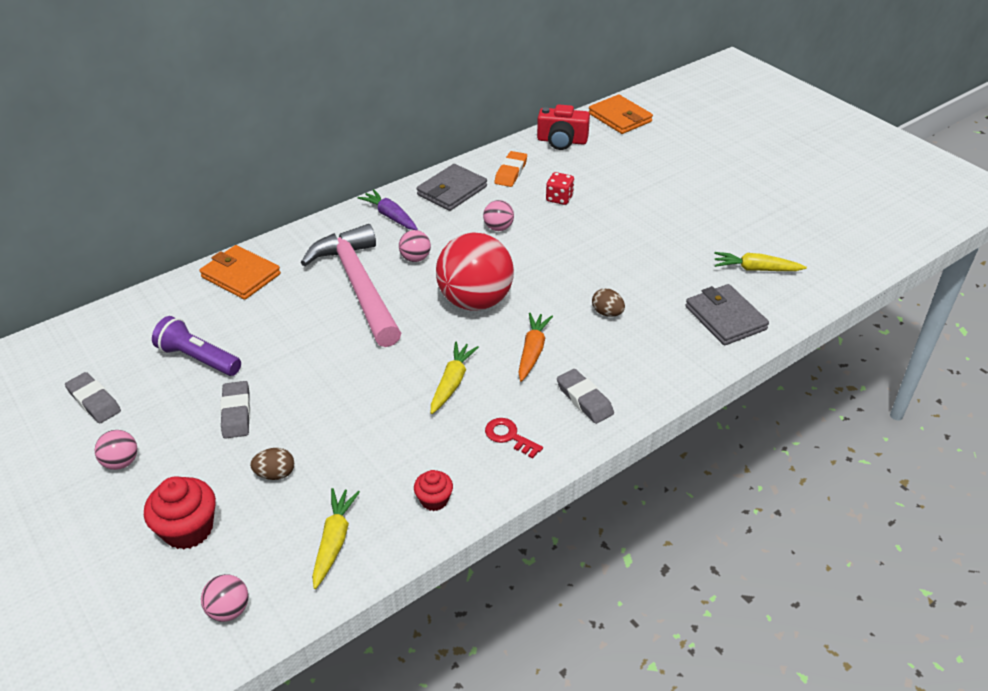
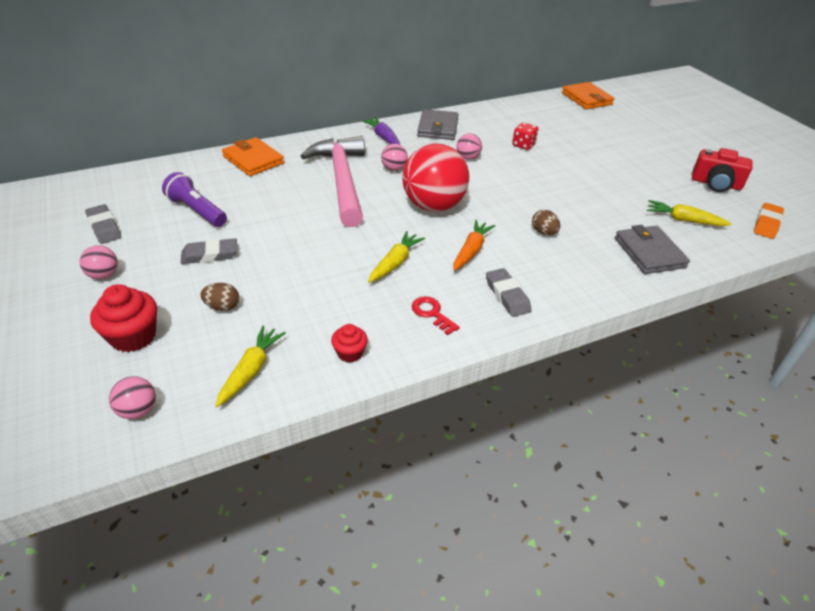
camera: 10 degrees right, 0 degrees up
grey eraser [220,381,250,439] -> grey eraser turned 75 degrees clockwise [181,238,237,264]
grey wallet [417,164,487,211] -> grey wallet turned 45 degrees counterclockwise [417,109,458,140]
orange eraser [495,151,527,187] -> orange eraser moved to [754,203,784,239]
red camera [537,104,590,150] -> red camera moved to [692,148,753,192]

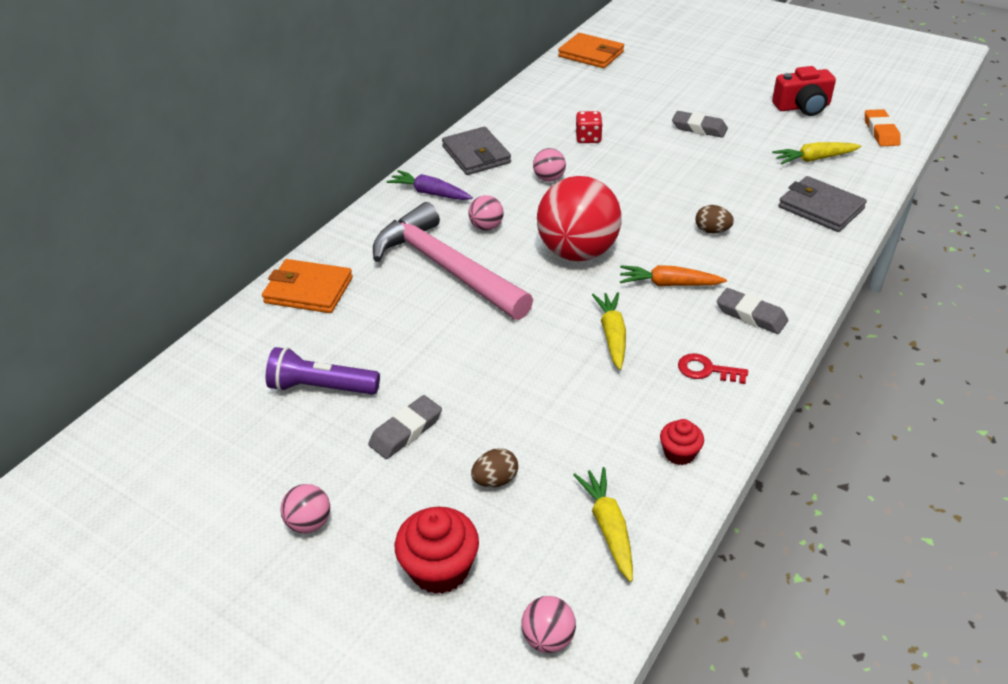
camera: 30 degrees left, 0 degrees up
grey eraser [85,204,121,244] -> grey eraser moved to [672,111,728,138]
orange carrot [453,220,495,271] -> orange carrot turned 75 degrees counterclockwise [620,265,727,286]

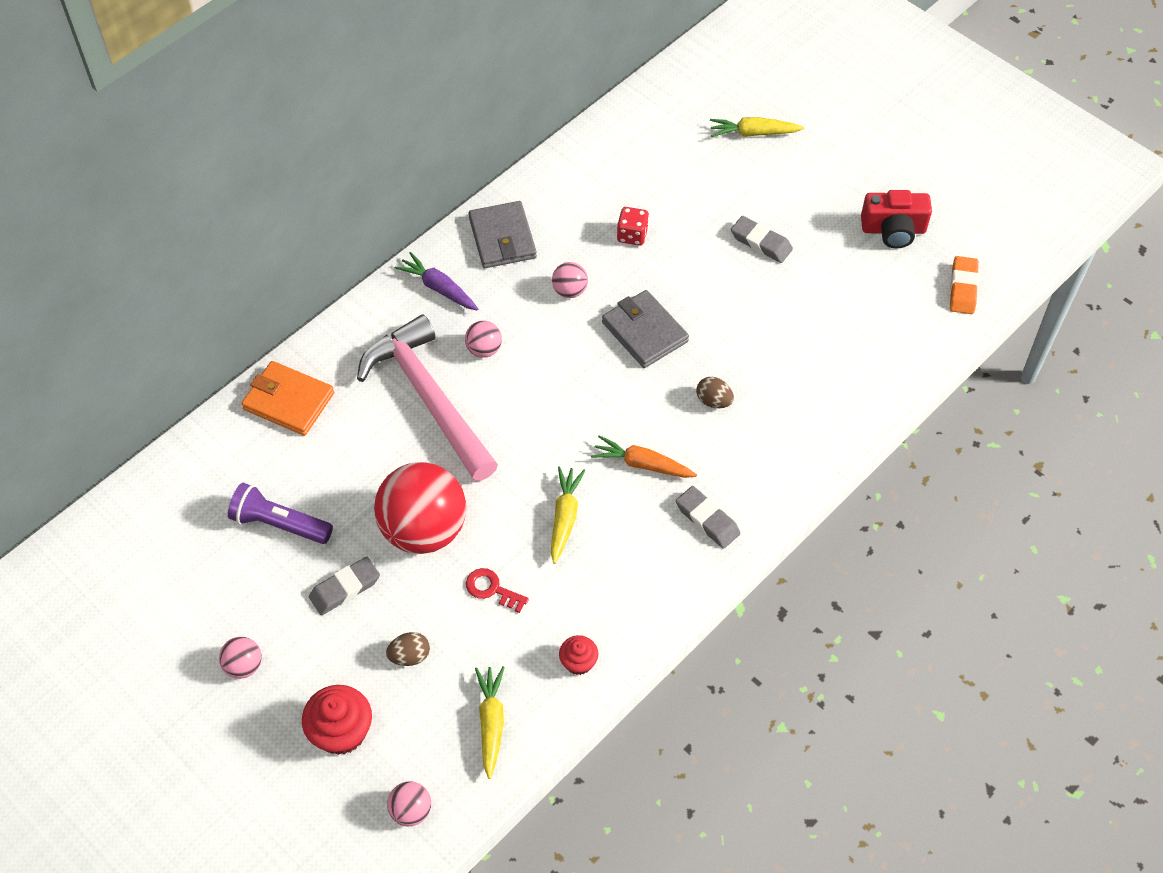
camera: 10 degrees right, 15 degrees up
red ball [537,176,621,261] -> red ball moved to [374,462,466,554]
orange wallet [558,33,624,68] -> none
red key [678,353,748,384] -> red key moved to [466,568,529,613]
yellow carrot [772,142,861,164] -> yellow carrot moved to [710,117,804,137]
grey wallet [779,176,867,232] -> grey wallet moved to [602,290,689,368]

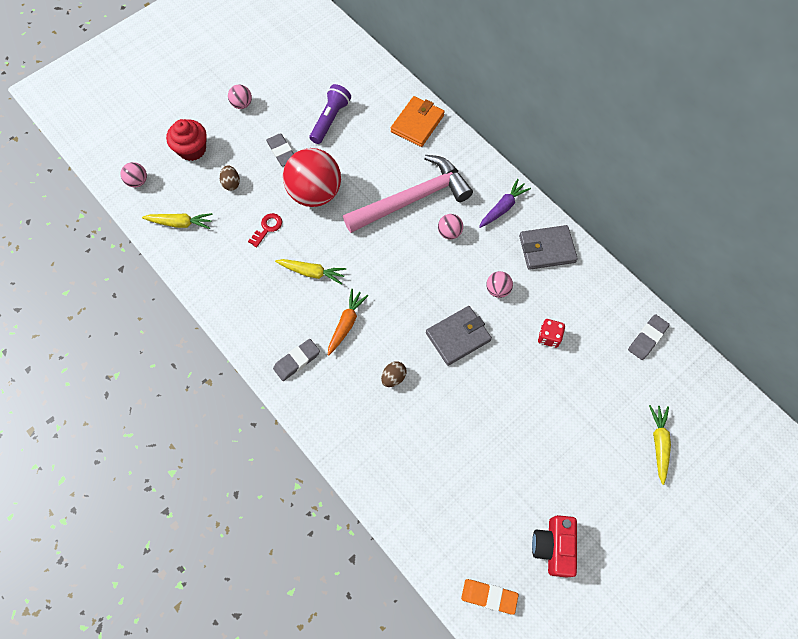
camera: 95 degrees right, 10 degrees up
red cupcake [559,635,598,675] -> none
grey eraser [731,216,793,263] -> grey eraser moved to [628,314,670,360]

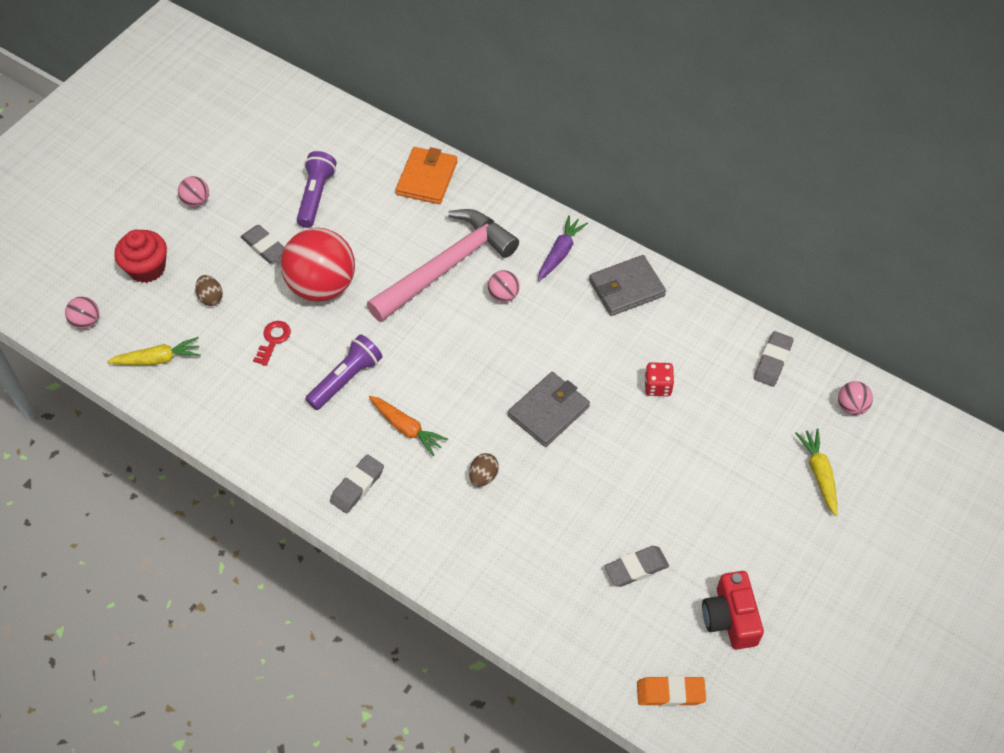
camera: 15 degrees left, 10 degrees down
yellow carrot [275,259,346,285] -> purple flashlight [305,334,383,410]
orange carrot [328,289,369,356] -> orange carrot turned 120 degrees clockwise [369,396,448,456]
pink ball [486,271,513,298] -> pink ball moved to [838,381,873,415]
none -> grey eraser [604,546,669,587]

